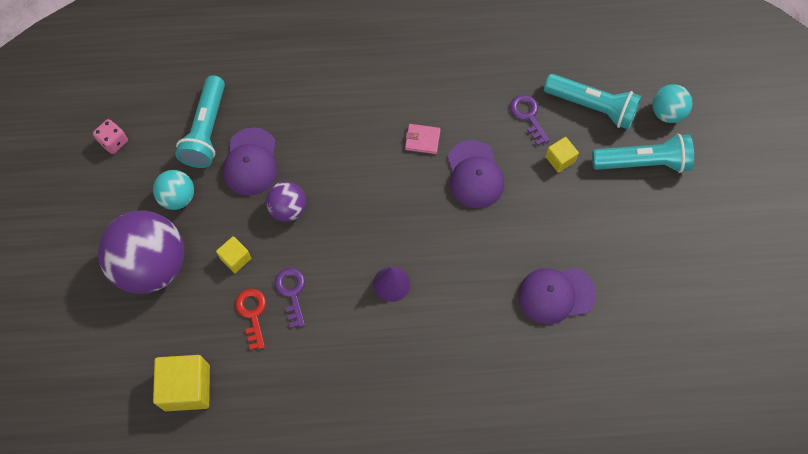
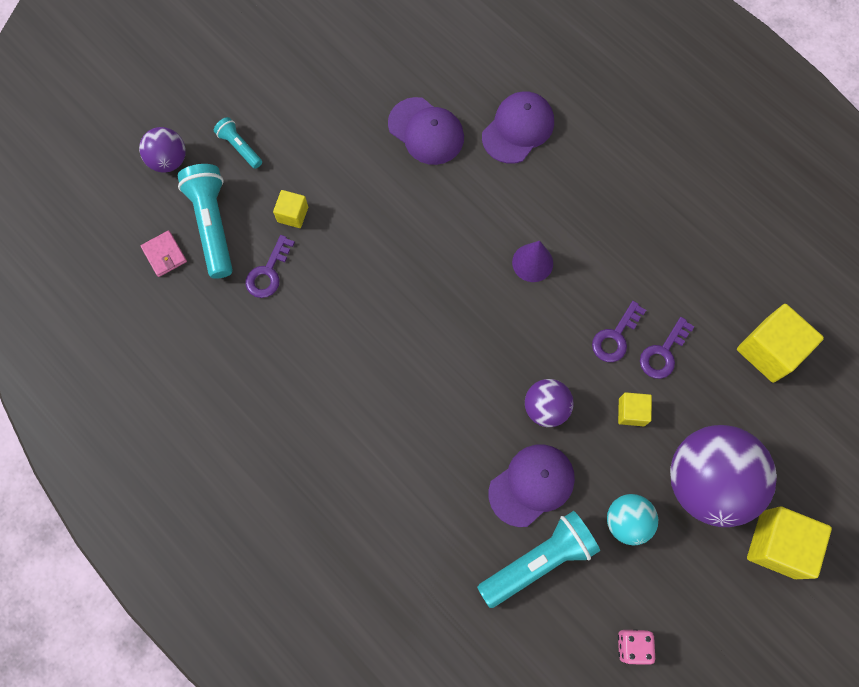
camera: 130 degrees left, 5 degrees up
red key [235,288,266,350] -> purple key [640,317,694,379]
pink wallet [405,124,441,154] -> pink wallet moved to [141,230,187,277]
purple cap [448,140,504,208] -> purple cap moved to [482,91,554,164]
turquoise flashlight [592,134,694,173] -> turquoise flashlight [214,117,262,169], size x0.53
turquoise ball [652,84,693,123] -> purple ball [139,127,186,173]
none -> yellow cube [747,506,832,579]

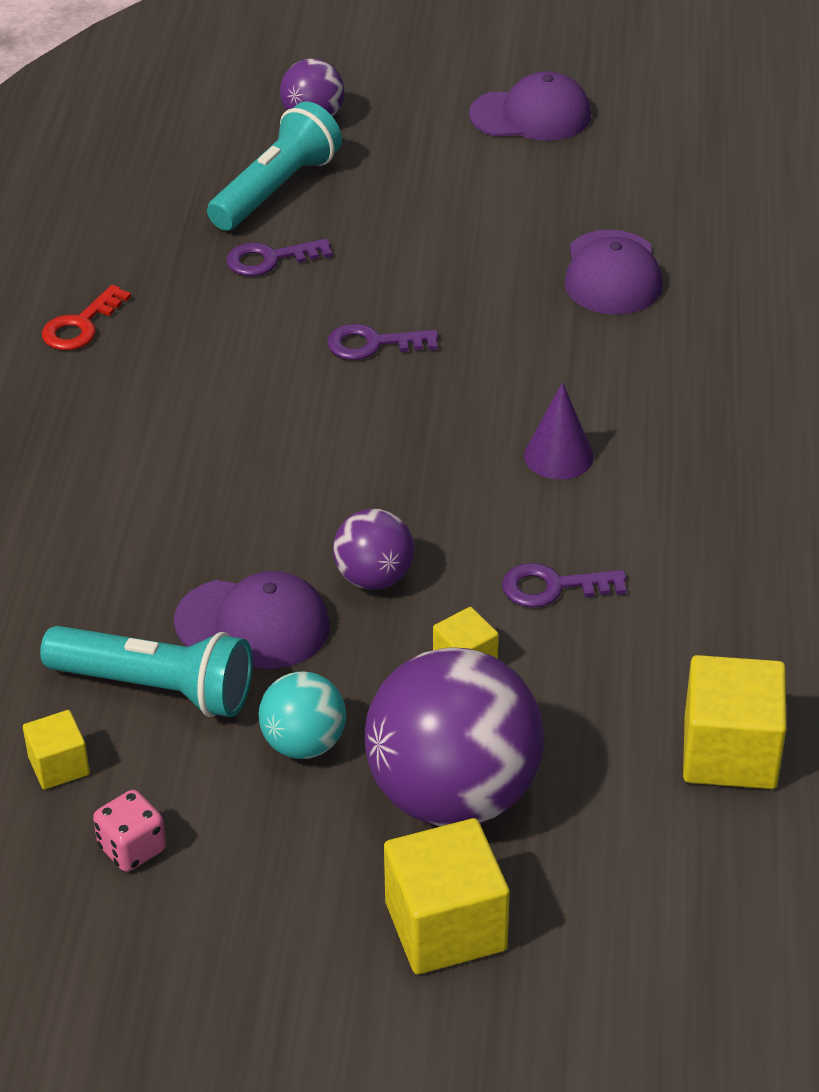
camera: 50 degrees right, 30 degrees down
pink wallet [141,230,187,277] -> none
turquoise flashlight [214,117,262,169] -> none
yellow cube [273,190,308,228] -> yellow cube moved to [23,710,90,790]
purple cap [482,91,554,164] -> purple cap moved to [469,71,591,141]
purple key [640,317,694,379] -> purple key moved to [327,324,438,360]
none -> red key [42,285,131,350]

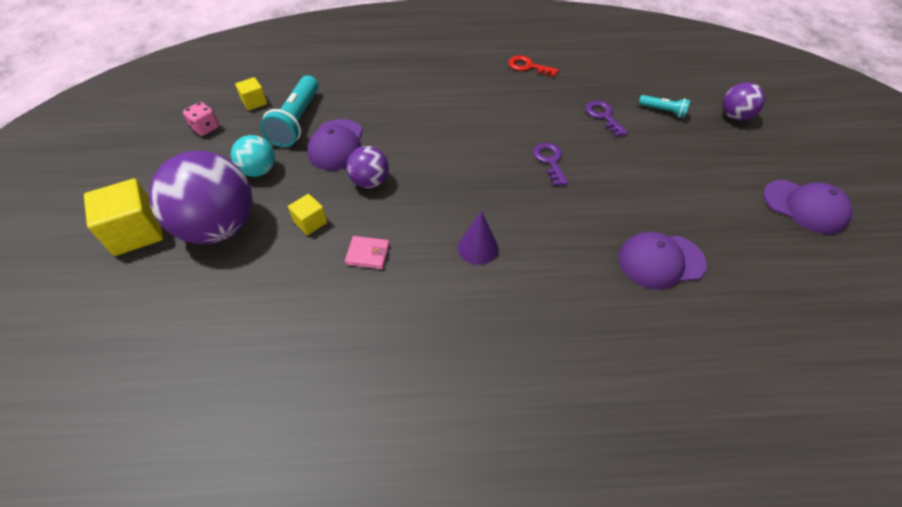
camera: 80 degrees right, 10 degrees up
turquoise flashlight [207,101,342,231] -> turquoise flashlight [639,95,690,118], size x0.53
purple cap [469,71,591,141] -> purple cap turned 45 degrees counterclockwise [763,180,853,234]
purple key [502,563,626,608] -> pink wallet [345,236,390,269]
yellow cube [683,655,786,789] -> none

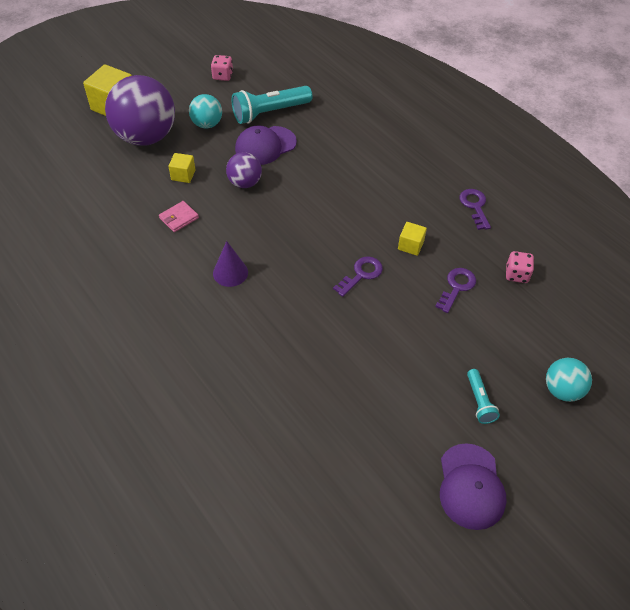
camera: 55 degrees right, 0 degrees up
yellow cube [235,77,267,111] -> yellow cube moved to [398,222,427,256]
pink wallet [345,236,390,269] -> pink wallet turned 75 degrees clockwise [159,201,199,232]
red key [508,55,559,77] -> purple key [460,189,491,230]
purple cap [618,232,707,290] -> none
turquoise flashlight [639,95,690,118] -> turquoise flashlight moved to [467,369,500,424]
purple ball [723,82,765,121] -> turquoise ball [546,358,592,402]
none -> pink dice [506,251,534,283]

